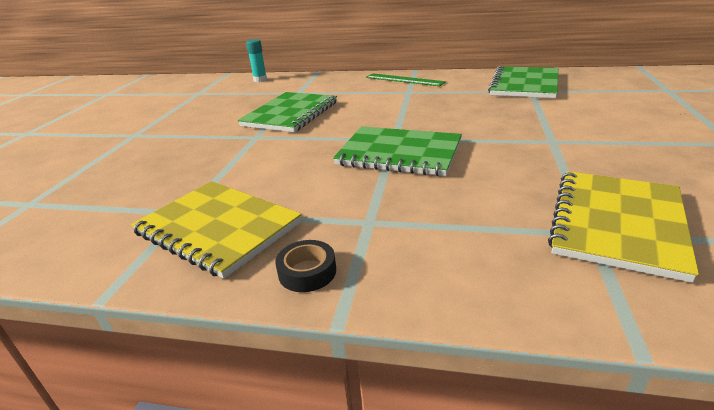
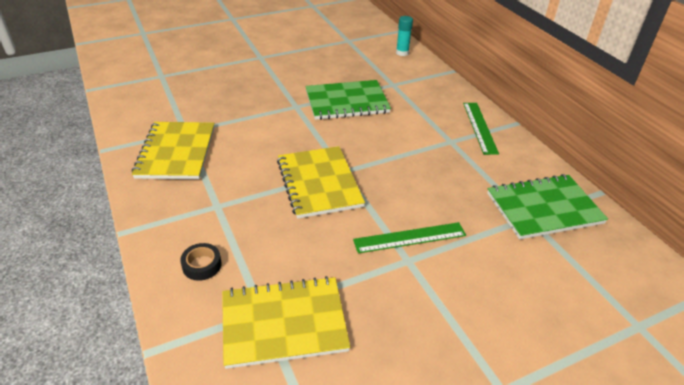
camera: 50 degrees right, 10 degrees up
black tape [275,240,336,292] -> black tape moved to [180,243,222,281]
green notebook [333,126,462,176] -> yellow notebook [277,146,365,219]
none -> green ruler [353,222,466,253]

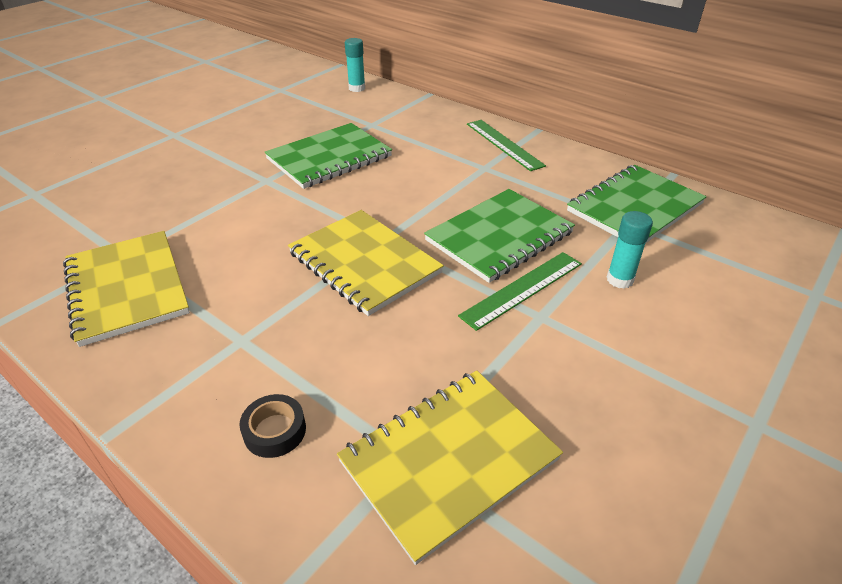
camera: 25 degrees left, 0 degrees up
none -> green notebook [424,189,575,283]
none -> turquoise glue stick [607,211,653,289]

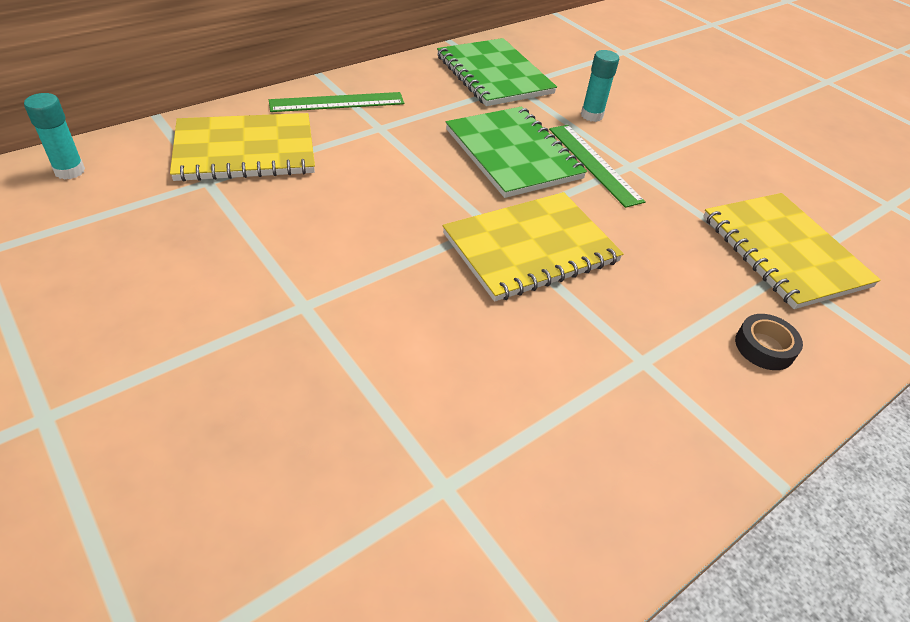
camera: 80 degrees left, 5 degrees up
yellow notebook [63,231,190,347] -> yellow notebook moved to [170,113,315,182]
green notebook [265,123,392,189] -> none

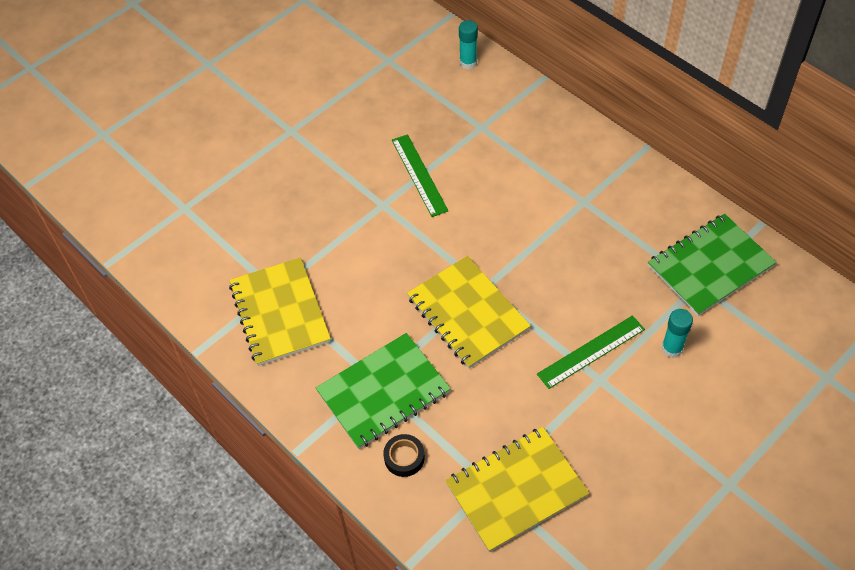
camera: 90 degrees right, 10 degrees up
yellow notebook [170,113,315,182] -> yellow notebook moved to [229,257,331,366]
green ruler [269,92,404,112] -> green ruler moved to [392,134,449,217]
green notebook [446,106,587,198] -> green notebook moved to [316,333,451,449]

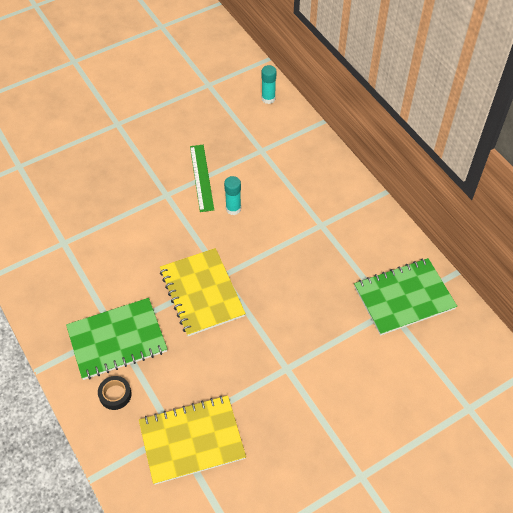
camera: 10 degrees right, 0 degrees up
yellow notebook [229,257,331,366] -> none
green ruler [537,315,645,389] -> none
turquoise glue stick [661,309,693,358] -> turquoise glue stick moved to [224,176,241,215]

